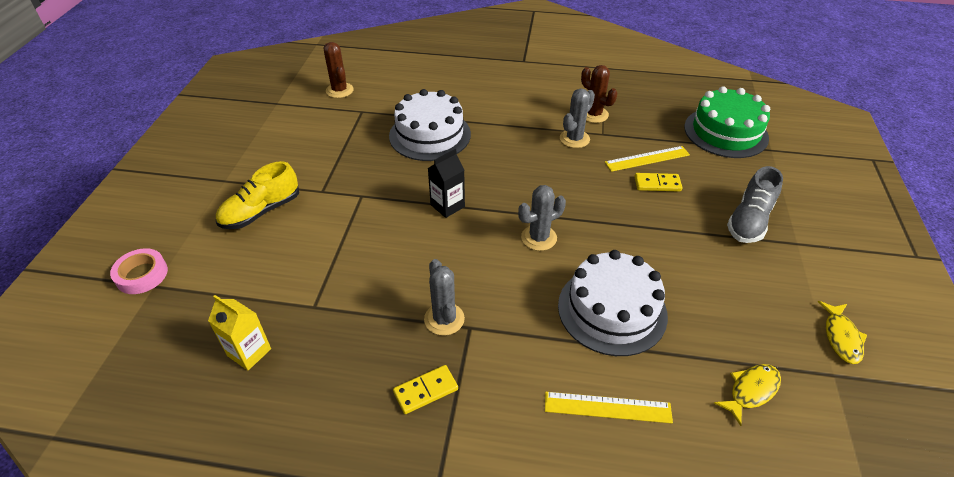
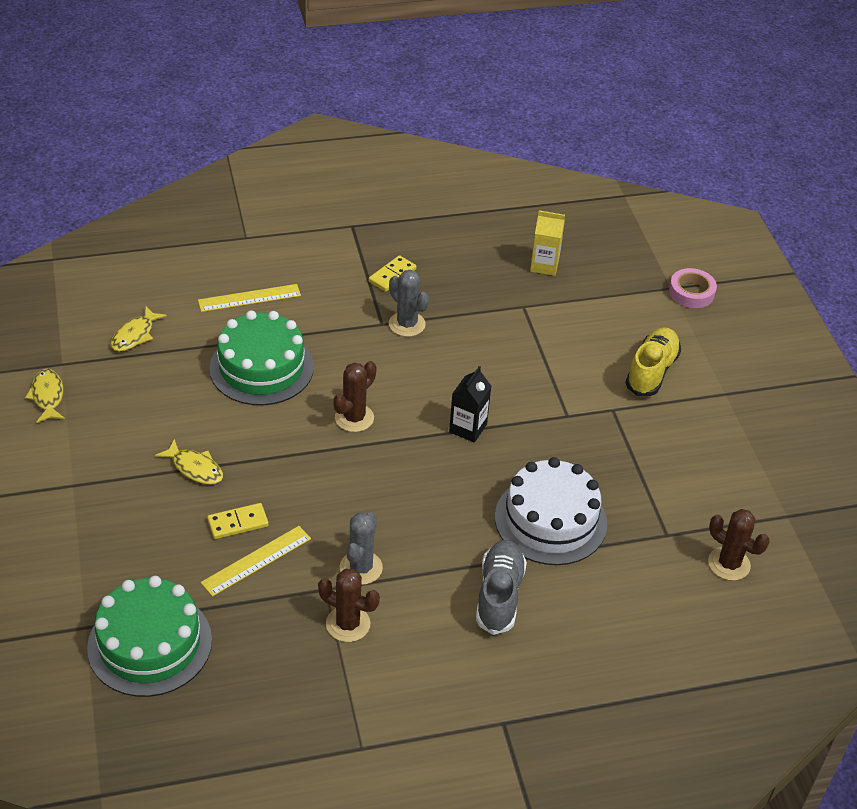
camera: 155 degrees right, 0 degrees up
grey cactus [518,185,566,251] -> brown cactus [333,361,376,432]
white cake [558,250,668,356] -> green cake [209,310,314,405]
grey shoe [727,166,783,243] -> grey shoe moved to [476,540,527,635]
none -> yellow fish [155,439,223,485]

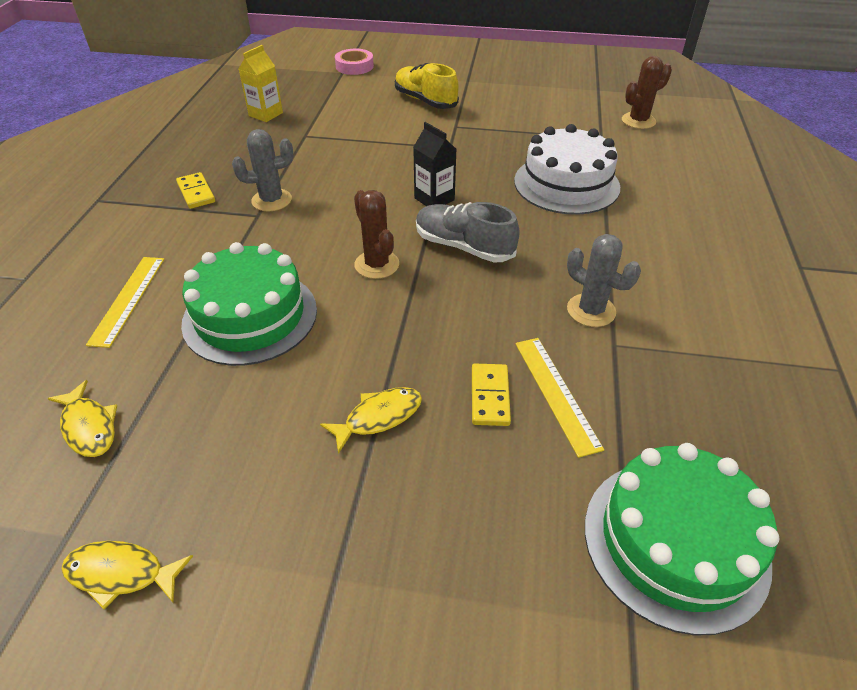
camera: 65 degrees left, 0 degrees up
brown cactus [318,569,380,642] -> none
grey shoe [476,540,527,635] -> grey shoe moved to [416,202,520,262]

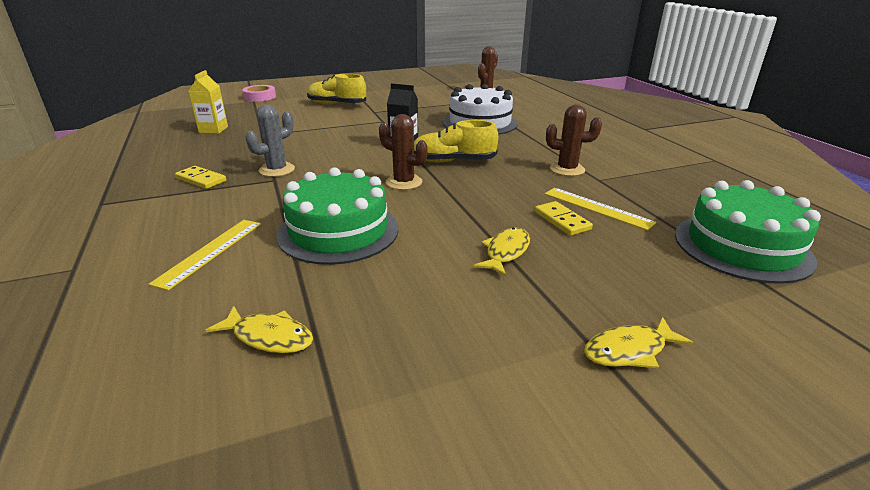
camera: 30 degrees left, 15 degrees down
yellow fish [61,541,193,609] -> yellow fish moved to [584,317,694,368]
yellow ruler [86,257,165,348] -> yellow ruler turned 45 degrees clockwise [149,220,261,291]
grey shoe [416,202,520,262] -> yellow shoe [414,120,498,162]
grey cactus [567,234,641,327] -> brown cactus [546,104,602,176]

